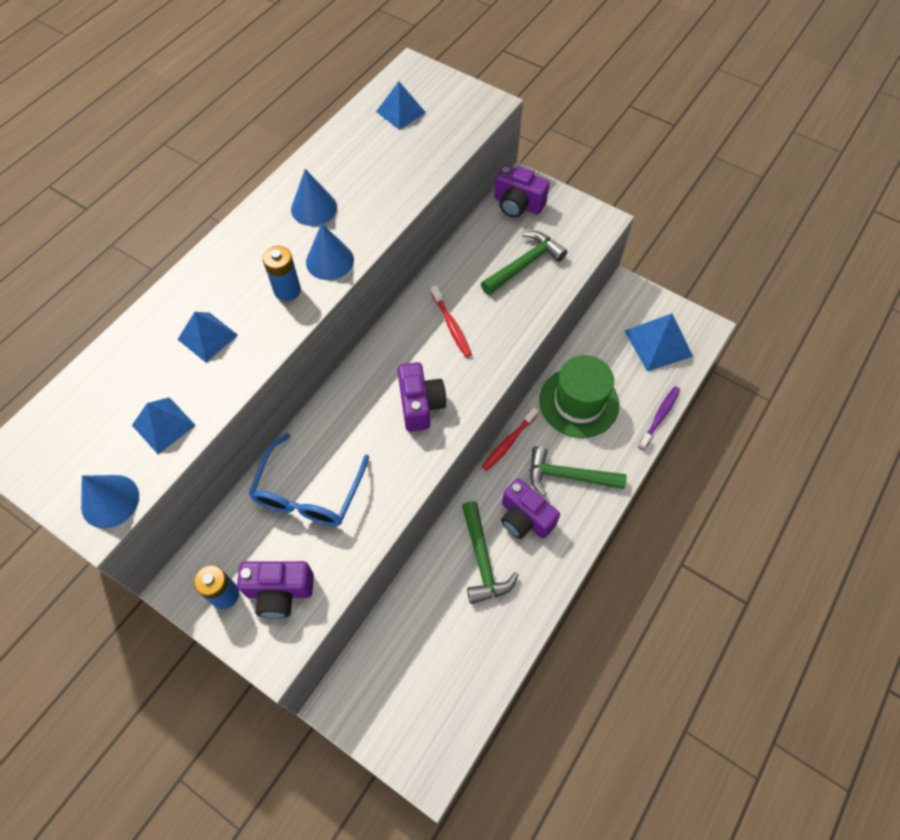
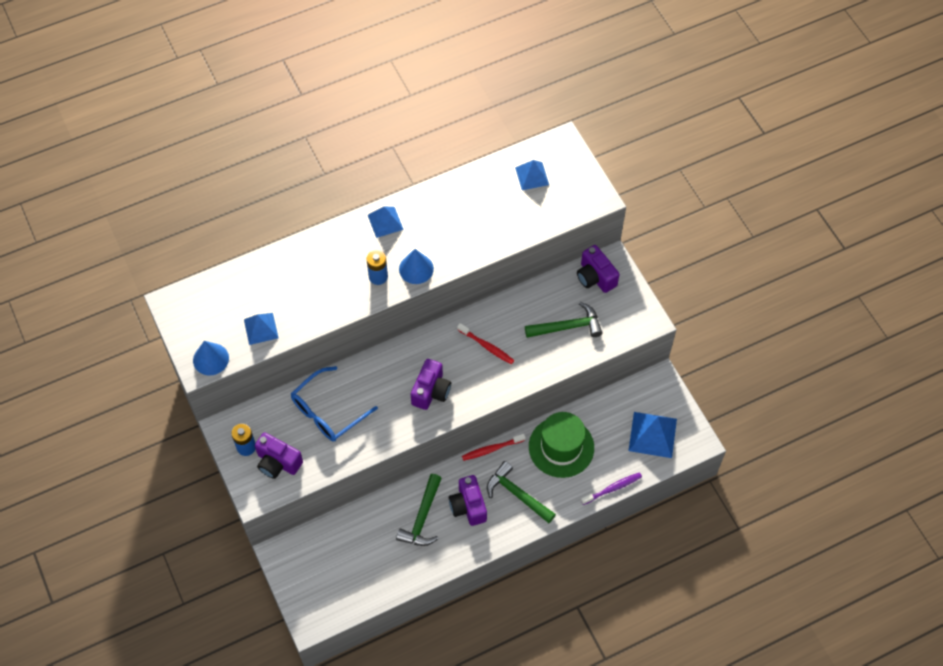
camera: 30 degrees right, 0 degrees up
blue pyramid [177,312,238,362] -> blue pyramid moved to [368,207,404,238]
blue cone [291,169,337,226] -> none
red toothbrush [431,285,472,357] -> red toothbrush turned 60 degrees counterclockwise [457,323,514,364]

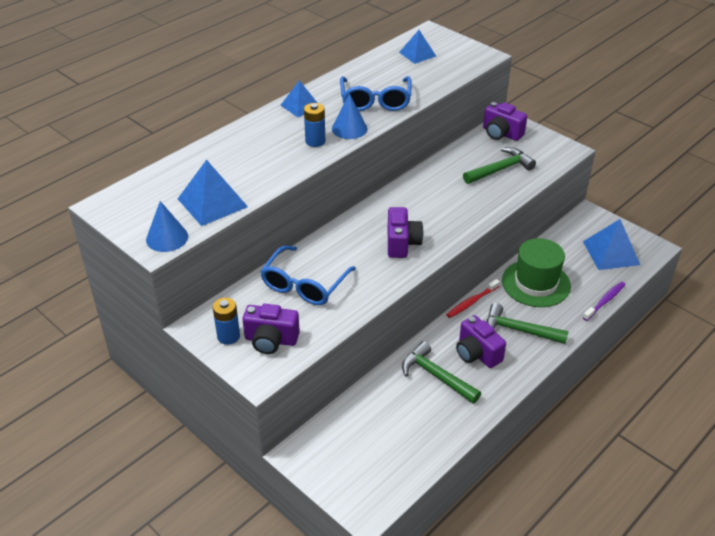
camera: 20 degrees left, 20 degrees down
blue pyramid [244,313,279,345] -> blue pyramid [178,160,248,226], size x1.56
green hammer [396,474,442,546] -> green hammer turned 135 degrees clockwise [402,341,481,404]
red toothbrush [457,323,514,364] -> none
none -> blue glasses [340,76,411,111]

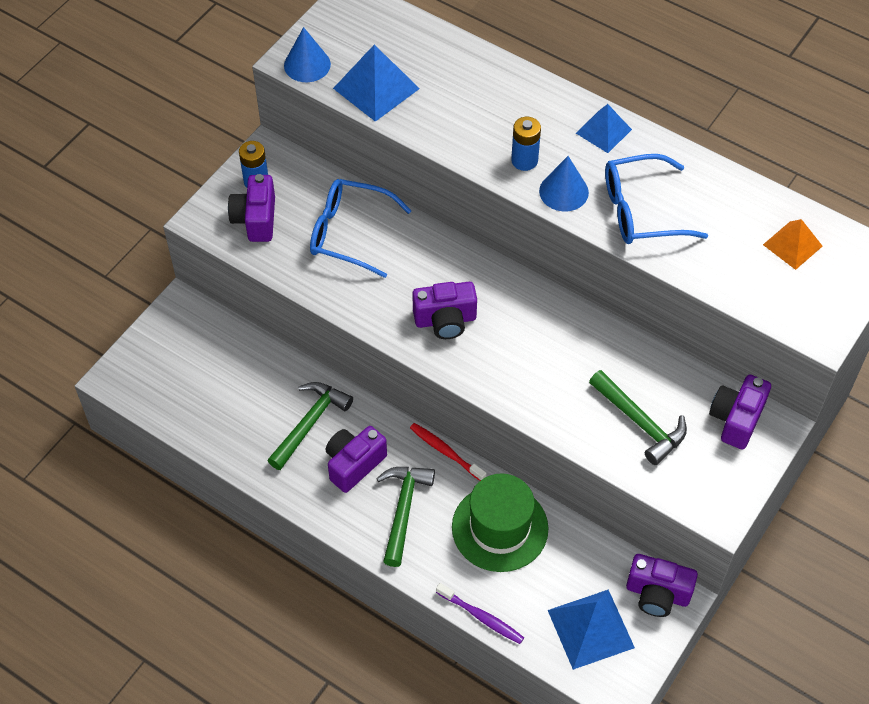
camera: 80 degrees right, 15 degrees up
blue pyramid [399,30,436,64] -> orange pyramid [763,219,823,270]
none -> purple camera [626,554,698,617]

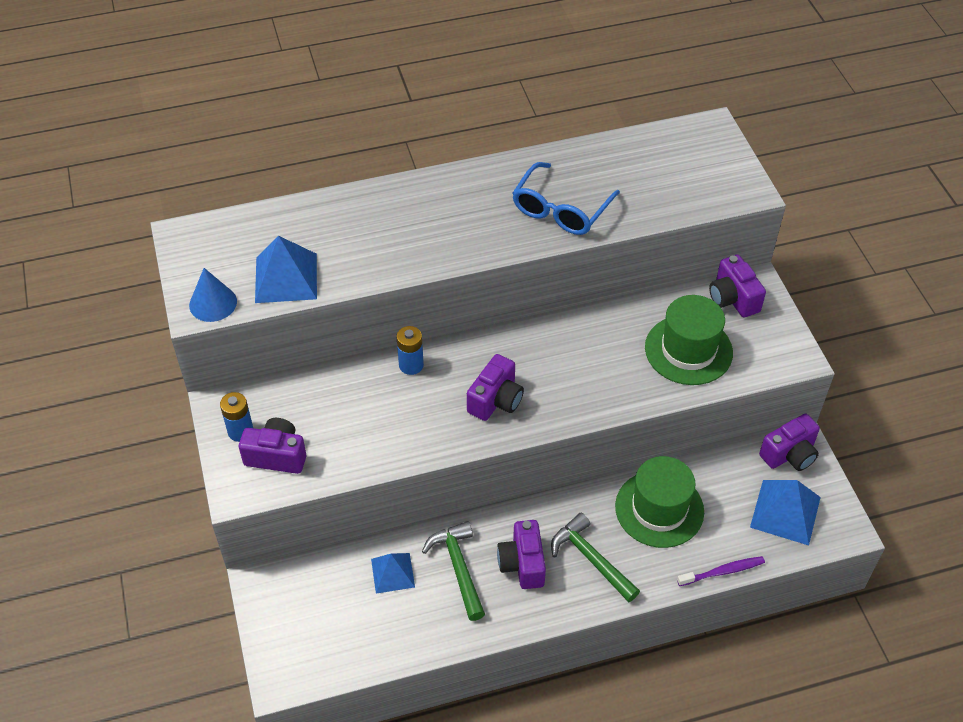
camera: 50 degrees left, 5 degrees down
purple camera [228,174,275,242] -> purple camera turned 150 degrees clockwise [239,418,306,474]
blue glasses [310,179,412,278] -> none
red toothbrush [410,423,486,481] -> none
blue battery [511,117,541,171] -> blue battery moved to [397,326,424,375]
blue cone [539,156,589,211] -> none
blue pyramid [576,104,632,153] -> blue pyramid moved to [371,553,415,594]
green hammer [589,370,687,465] -> green hat [645,295,733,385]
orange pyramid [763,219,823,270] -> none

